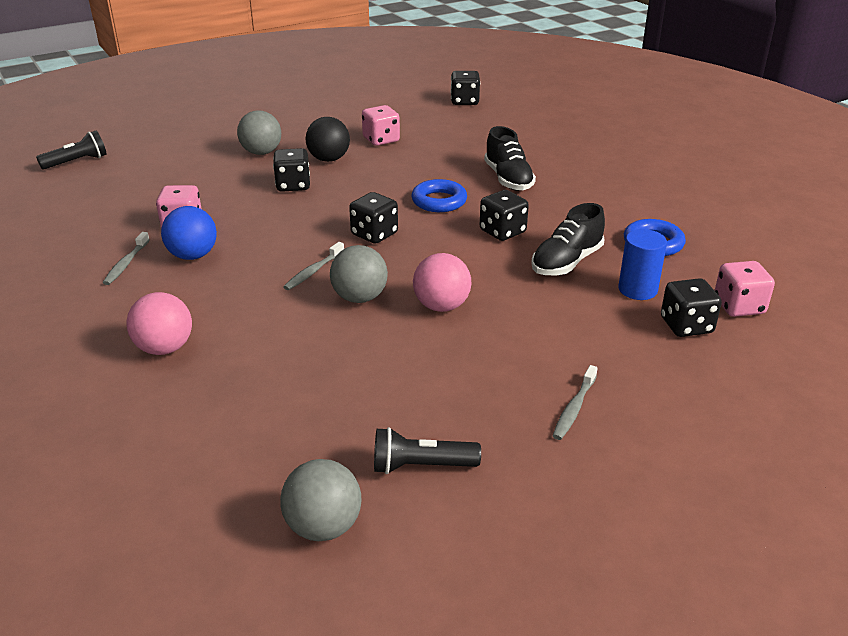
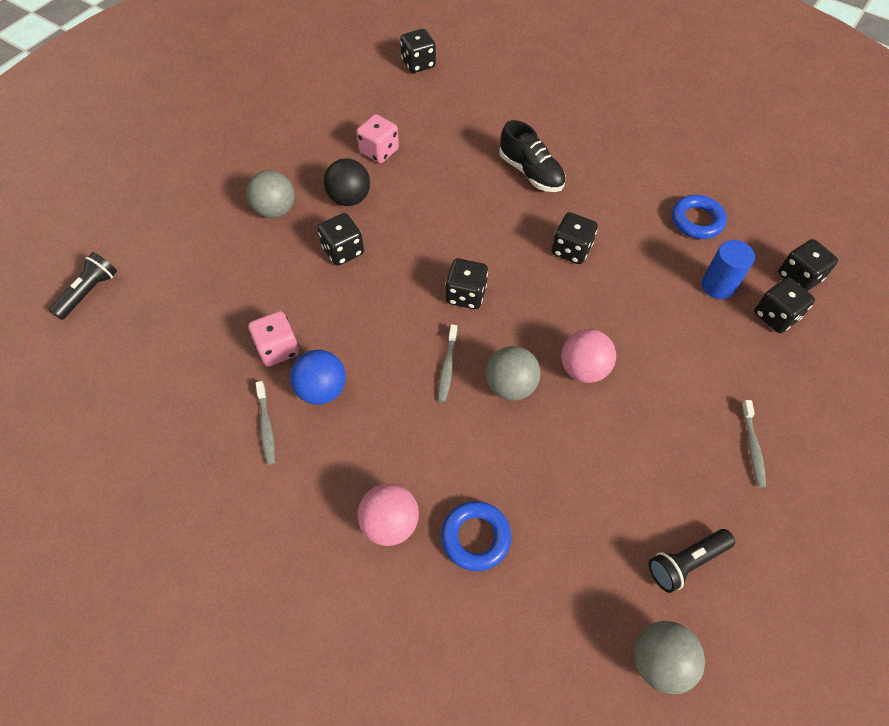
camera: 25 degrees left, 25 degrees up
blue ring [412,179,467,212] -> blue ring moved to [441,501,511,571]
black shoe [531,203,605,275] -> none
pink dice [715,261,775,317] -> black dice [778,239,838,291]

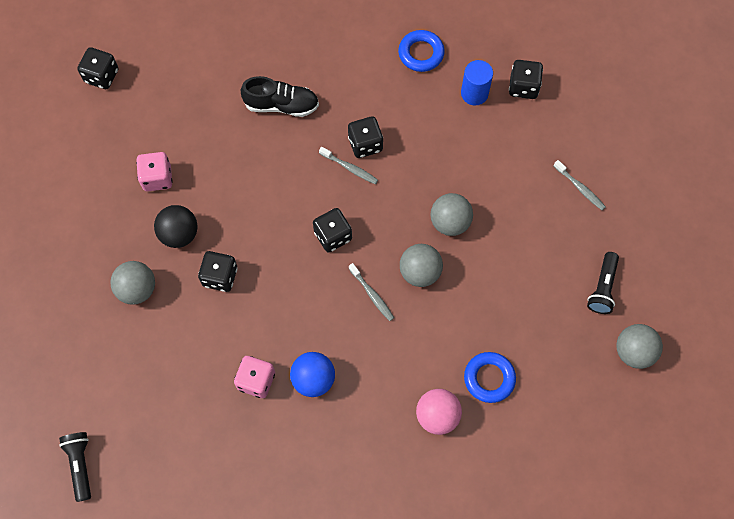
camera: 45 degrees left, 10 degrees up
grey toothbrush [256,381,275,465] -> grey toothbrush moved to [319,147,378,184]
pink ball [561,329,616,383] -> grey ball [431,193,473,236]
black dice [778,239,838,291] -> none

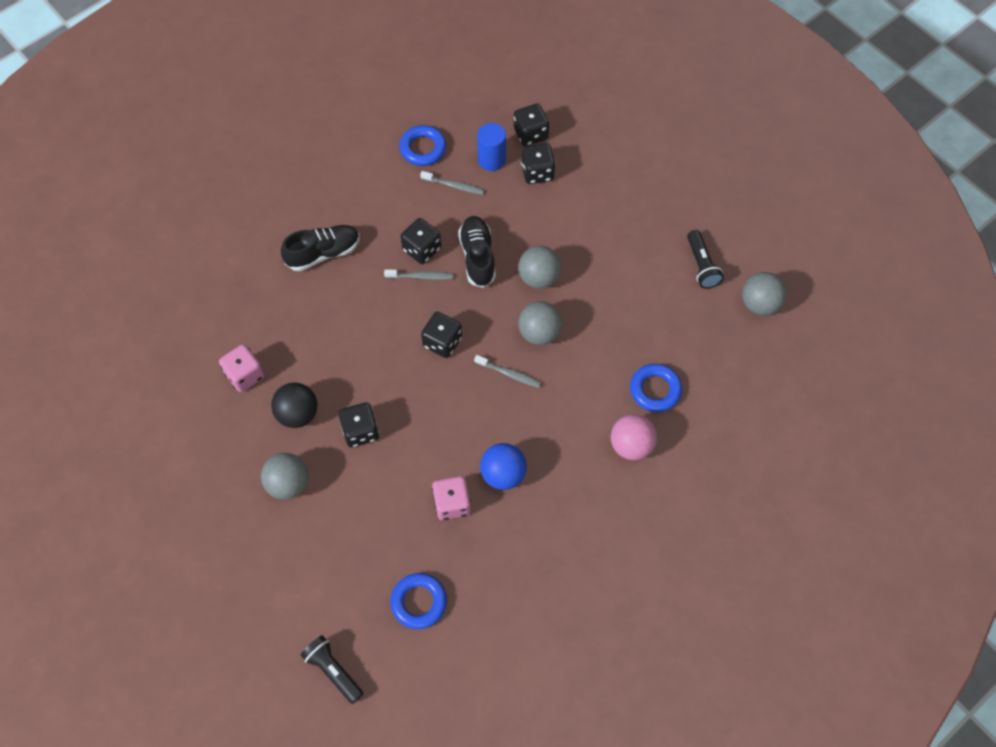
camera: 30 degrees left, 5 degrees down
black dice [77,47,118,89] -> black dice moved to [521,143,555,184]
grey toothbrush [554,160,606,210] -> grey toothbrush moved to [420,171,485,195]
none -> blue ring [390,573,447,629]
none -> black shoe [458,216,496,288]

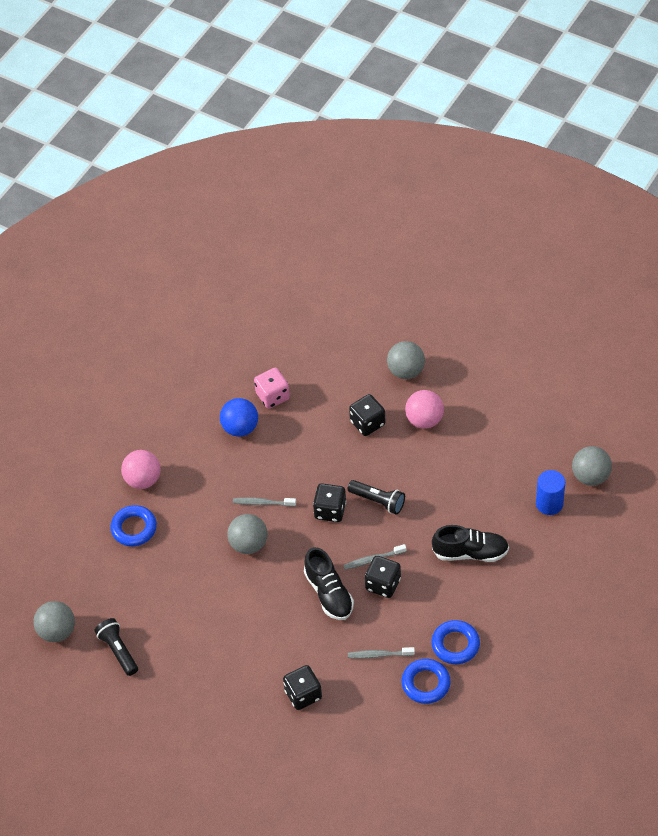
camera: 165 degrees right, 10 degrees down
pink dice [219,344,265,392] -> none
black ball [271,383,318,428] -> pink ball [405,390,444,429]
black shoe [281,225,360,271] -> black shoe turned 135 degrees counterclockwise [432,525,509,562]
black flashlight [301,635,364,704] -> black flashlight moved to [348,480,405,515]
blue ring [390,573,447,629] -> blue ring moved to [431,620,480,664]
blue cylinder [477,123,506,171] -> blue cylinder moved to [536,470,565,515]
black dice [514,103,549,146] -> none
grey ball [518,246,561,289] -> grey ball moved to [572,446,612,486]

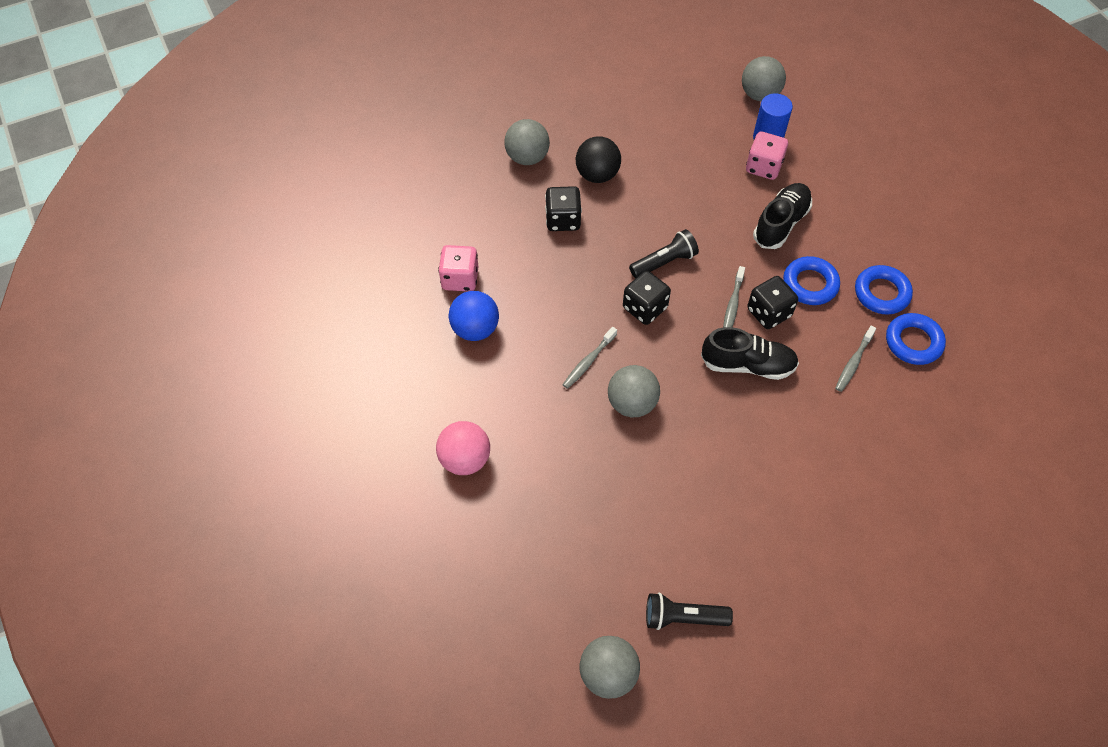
camera: 60 degrees left, 5 degrees up
blue ring [110,505,157,546] -> blue ring moved to [783,256,840,305]
black dice [283,665,322,710] -> none
pink ball [405,390,444,429] -> black ball [576,136,621,183]
none -> pink dice [746,131,788,180]

